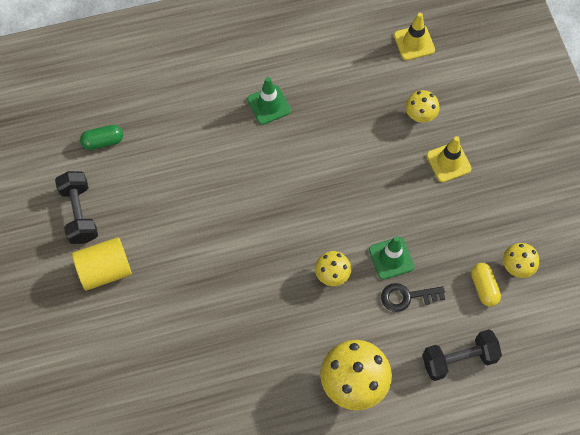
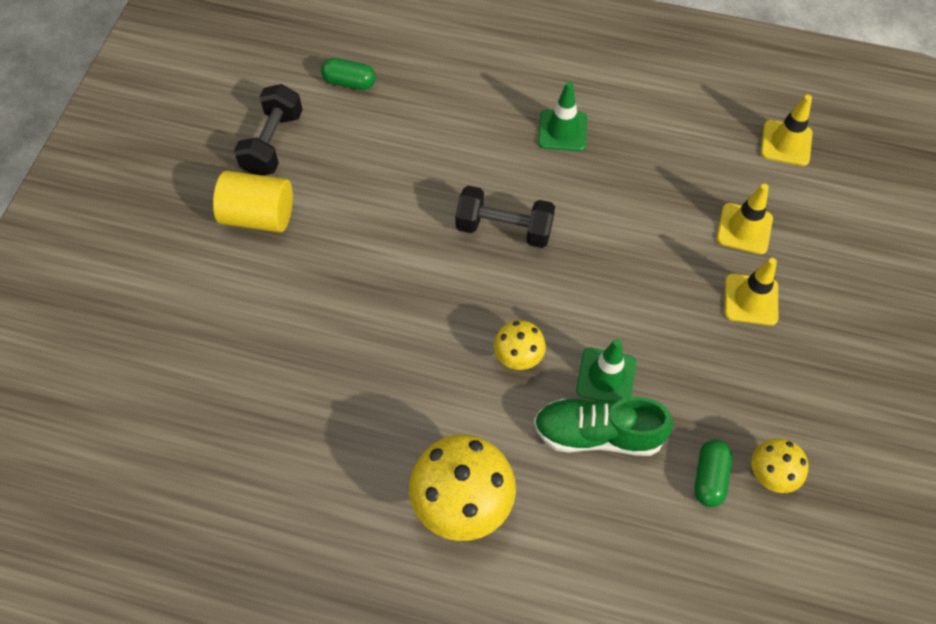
camera: 30 degrees right, 5 degrees down
black key [381,283,445,312] -> green shoe [534,397,673,456]
yellow mushroom [405,90,440,123] -> yellow traffic cone [716,184,773,254]
black dumbbell [422,329,502,381] -> black dumbbell moved to [455,186,555,248]
yellow capsule [471,263,501,307] -> green capsule [694,440,732,507]

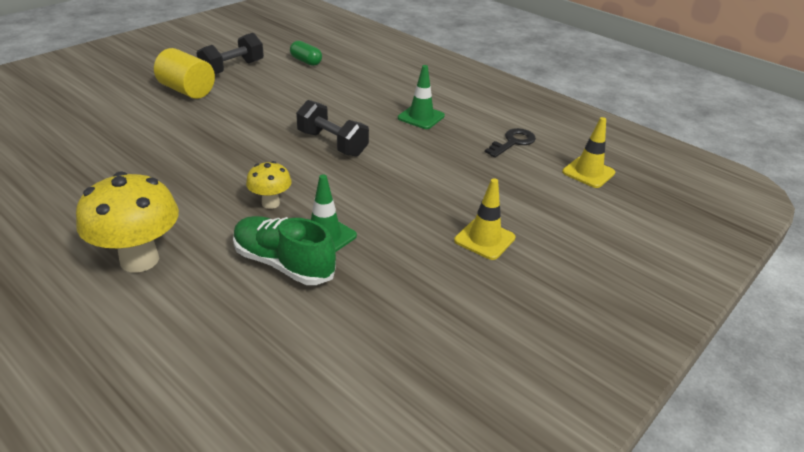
camera: 25 degrees right, 25 degrees down
green capsule [694,440,732,507] -> none
yellow traffic cone [716,184,773,254] -> none
yellow mushroom [751,438,808,493] -> none
none -> black key [485,128,536,158]

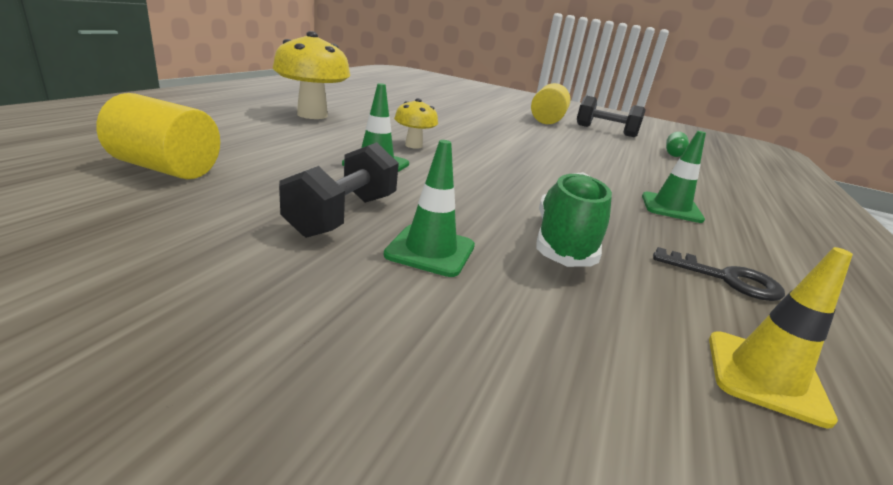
camera: 70 degrees right, 10 degrees down
green shoe [233,216,336,285] -> green shoe moved to [537,172,612,267]
black dumbbell [296,100,369,157] -> black dumbbell moved to [279,142,399,238]
yellow traffic cone [454,178,515,260] -> green traffic cone [384,140,475,277]
none -> yellow cylinder [96,93,220,179]

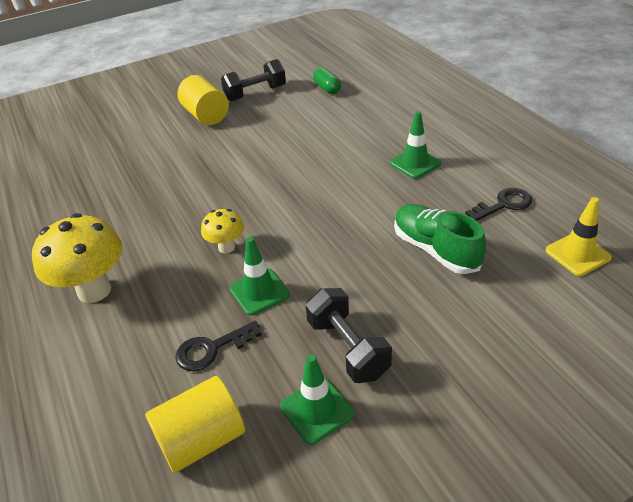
camera: 45 degrees left, 15 degrees up
green traffic cone [384,140,475,277] -> green traffic cone moved to [280,354,355,445]
none -> black key [175,321,262,371]

